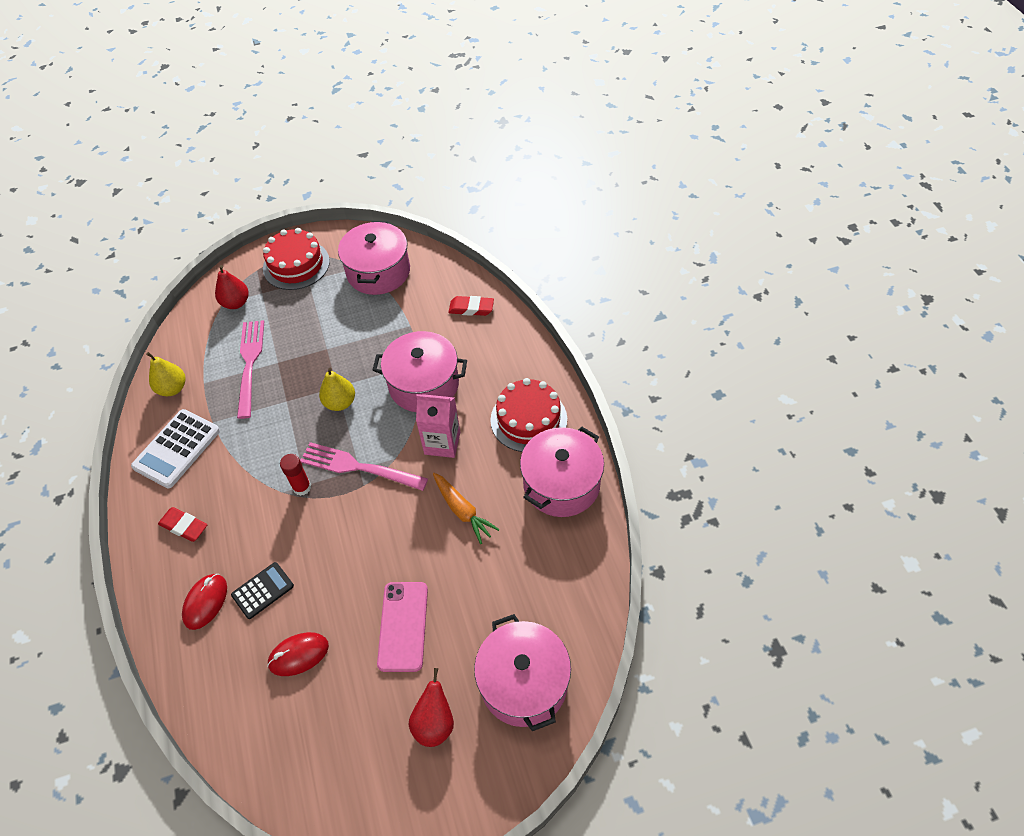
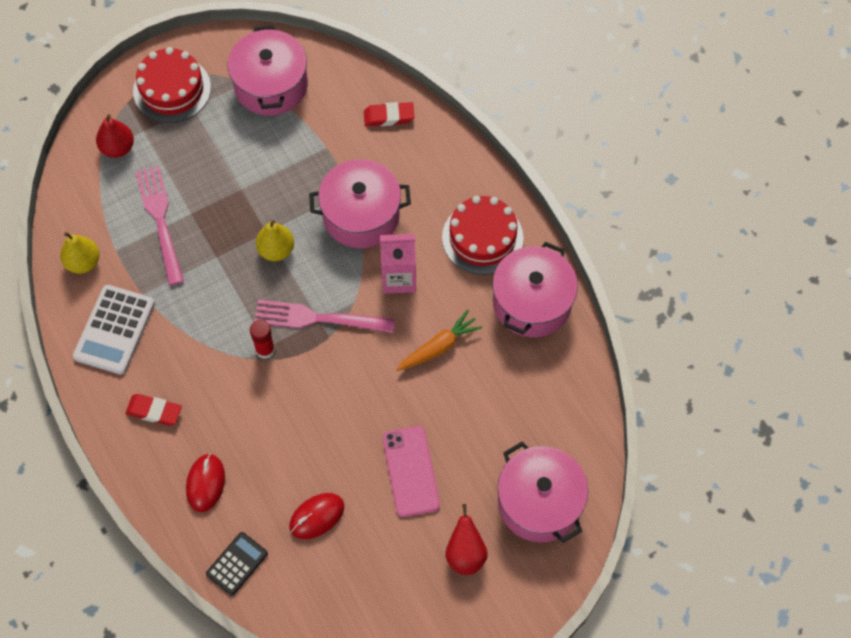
camera: 15 degrees left, 10 degrees up
black calculator [231,562,294,619] -> black calculator moved to [206,532,268,596]
orange carrot [433,473,500,544] -> orange carrot turned 75 degrees counterclockwise [396,310,482,371]

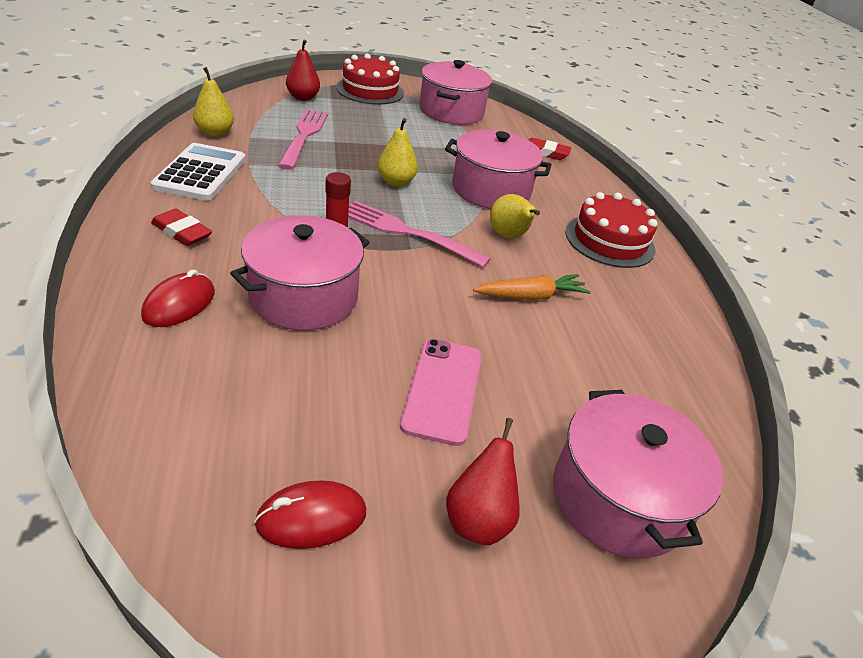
camera: 15 degrees right, 25 degrees down
white calculator [73,285,155,375] -> white calculator turned 150 degrees clockwise [151,143,246,201]
black calculator [206,532,268,596] -> none
red mouse [289,493,344,539] -> red mouse moved to [254,480,366,549]
pink carton [380,234,416,294] -> yellow pear [490,194,540,238]
pink pot [492,242,578,337] -> pink pot moved to [230,215,369,331]

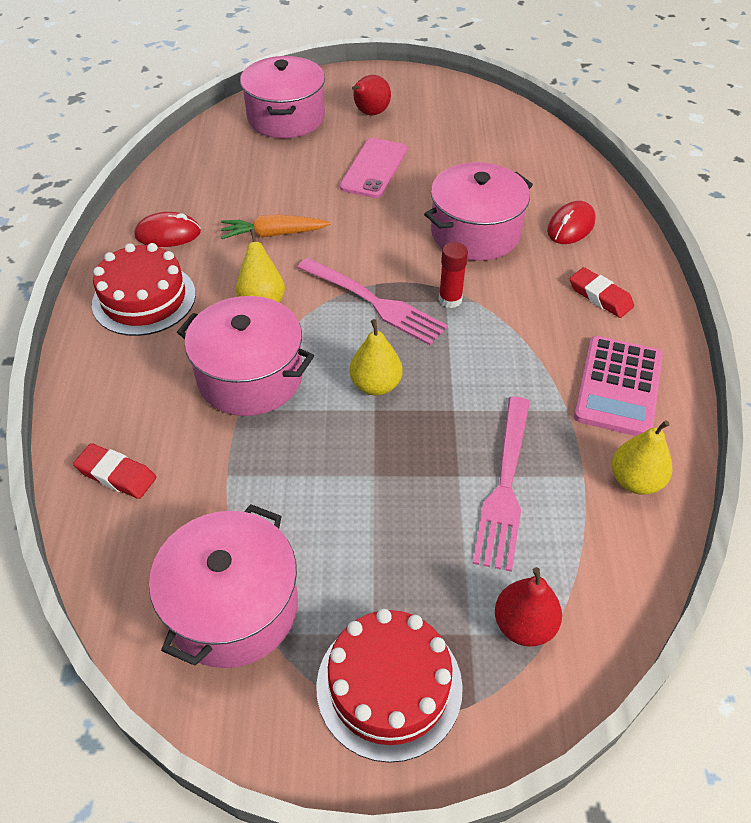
camera: 165 degrees left, 10 degrees up
white calculator [151,143,246,201] -> pink calculator [574,336,663,436]
red mouse [254,480,366,549] -> red mouse moved to [134,212,201,247]

